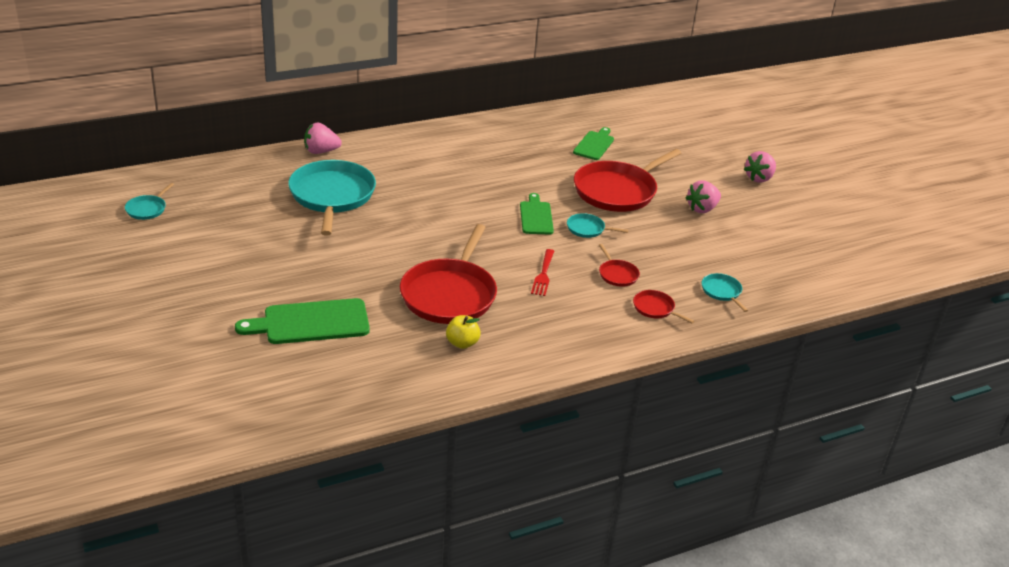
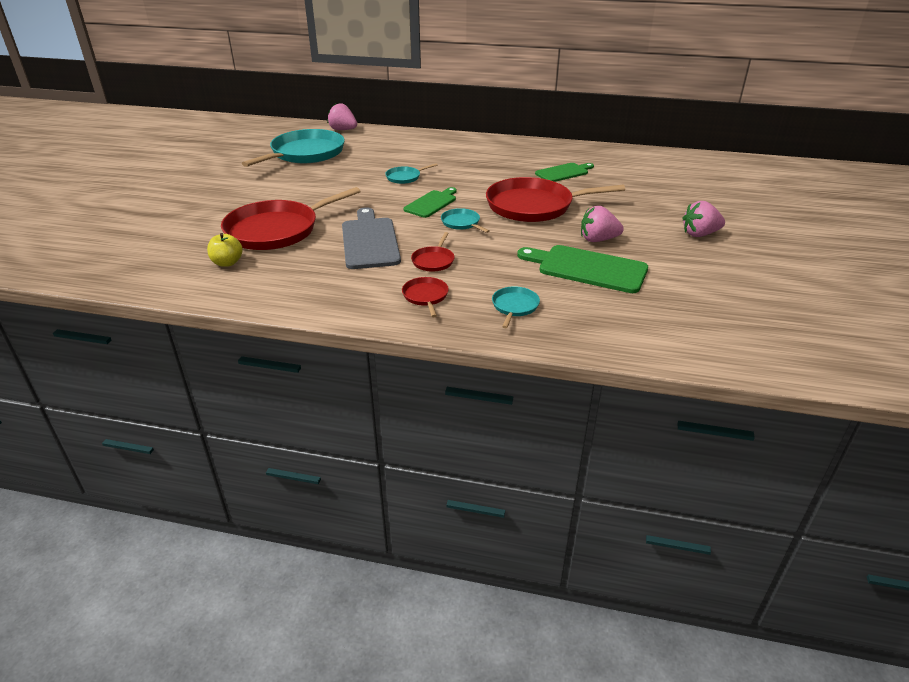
camera: 40 degrees right, 0 degrees up
turquoise pan [125,183,174,220] -> turquoise pan moved to [385,163,438,184]
green cutting board [235,298,370,344] -> green cutting board moved to [517,245,648,293]
red fork [531,249,554,296] -> grey cutting board [342,207,401,269]

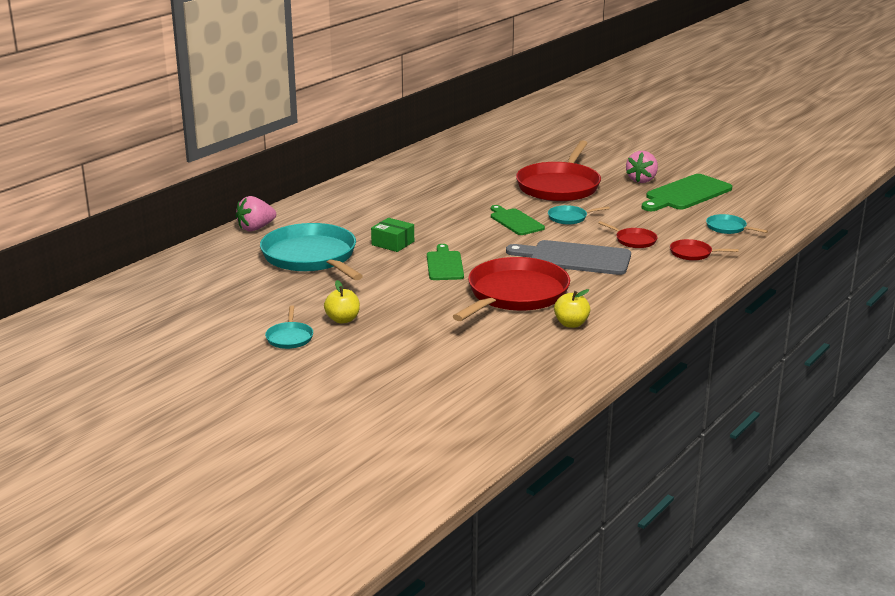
camera: 65 degrees left, 10 degrees down
red pan [221,187,361,250] -> red pan turned 135 degrees counterclockwise [453,257,570,321]
turquoise pan [385,163,438,184] -> turquoise pan moved to [265,306,313,349]
green cutting board [535,163,594,182] -> green cutting board moved to [427,244,464,280]
pink strawberry [682,201,725,237] -> none
none -> yellow apple [324,280,360,324]
none -> green box [371,218,414,252]

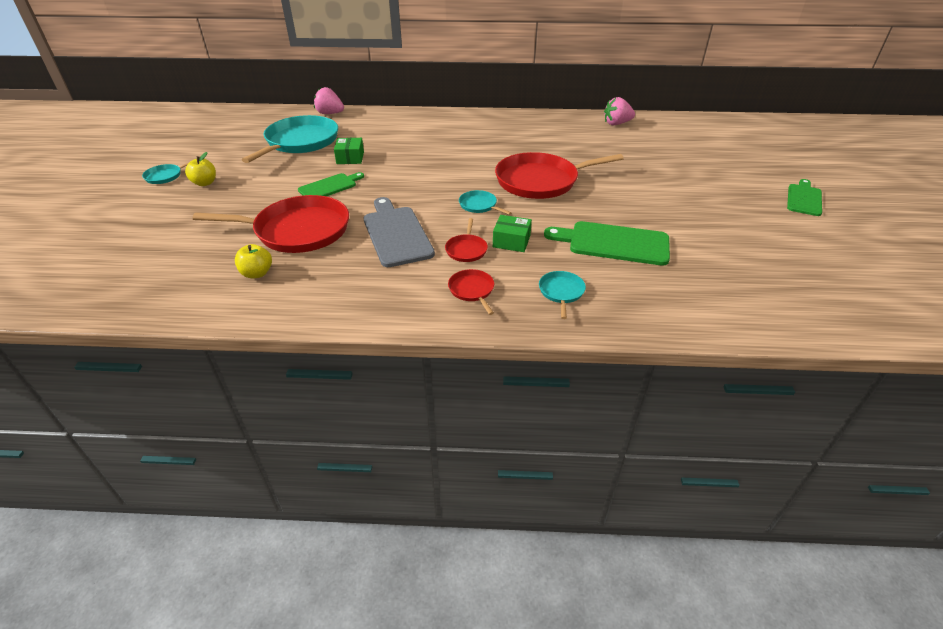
camera: 55 degrees right, 15 degrees up
green cutting board [491,205,545,235] -> green cutting board moved to [787,179,822,216]
pink strawberry [626,151,658,183] -> pink strawberry moved to [604,97,635,125]
none -> green box [493,215,532,252]

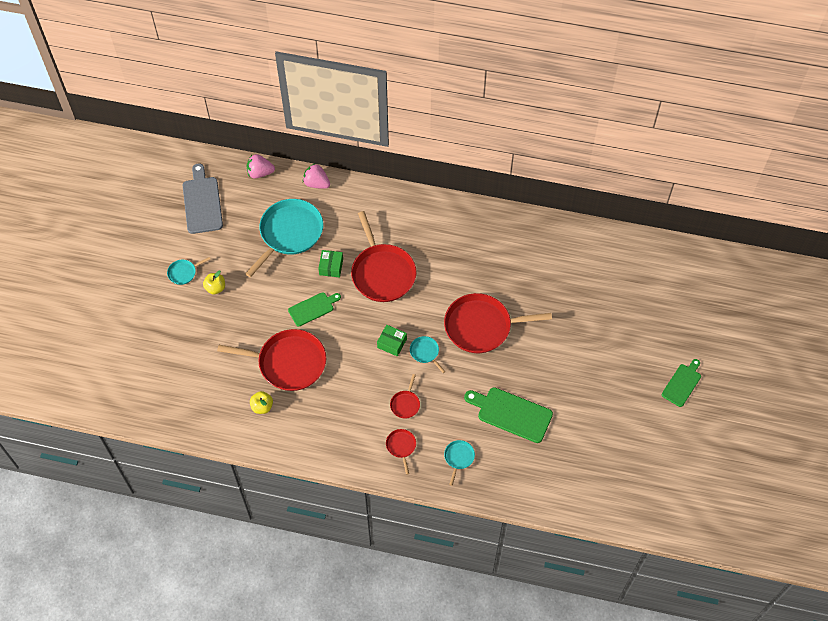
camera: 10 degrees right, 20 degrees up
grey cutting board [364,197,435,267] -> grey cutting board moved to [183,164,223,234]
green box [493,215,532,252] -> green box moved to [377,325,407,357]
pink strawberry [604,97,635,125] -> pink strawberry moved to [247,154,275,178]
none -> red pan [351,211,417,302]

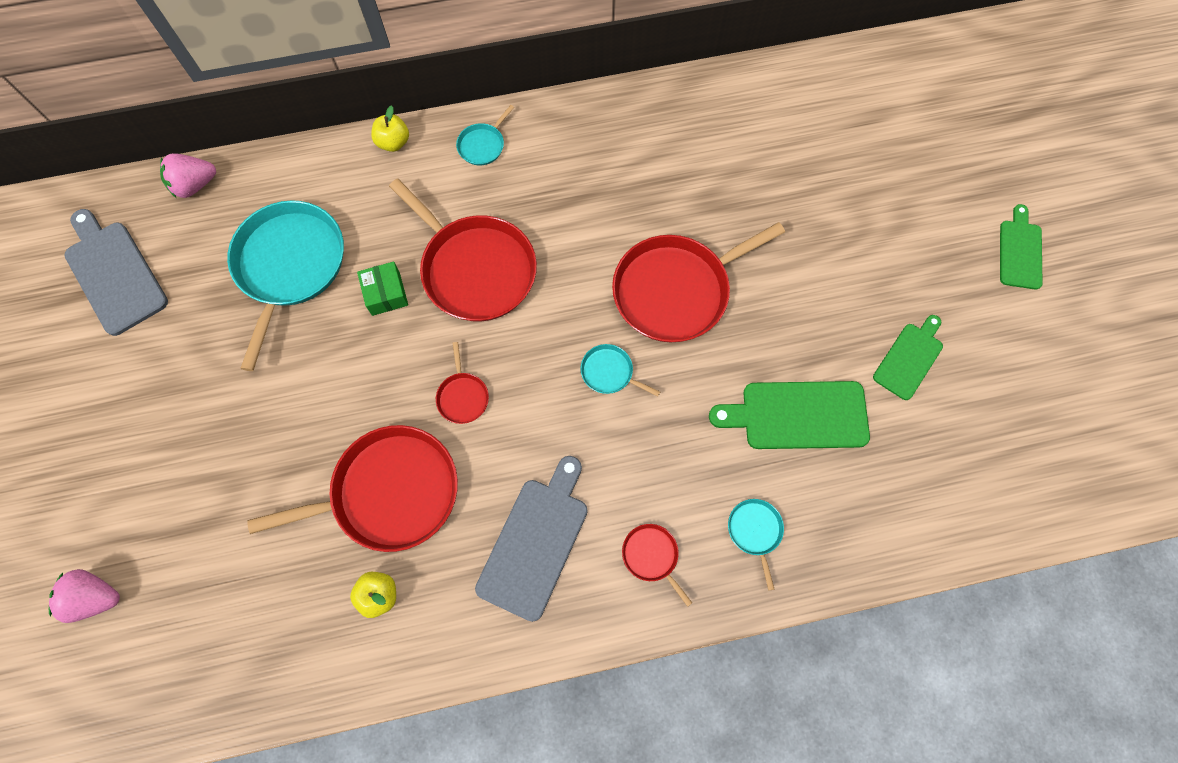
camera: 25 degrees left, 10 degrees up
turquoise pan [167,257,210,285] -> turquoise pan moved to [456,105,514,165]
yellow apple [203,271,225,294] -> yellow apple moved to [371,105,409,152]
green cutting board [288,292,341,326] -> green cutting board moved to [873,315,943,400]
pink strawberry [303,163,330,189] -> pink strawberry moved to [49,569,120,623]
green box [377,325,407,357] -> none
red pan [390,374,420,419] -> red pan moved to [436,342,489,424]
none -> grey cutting board [475,456,588,622]

